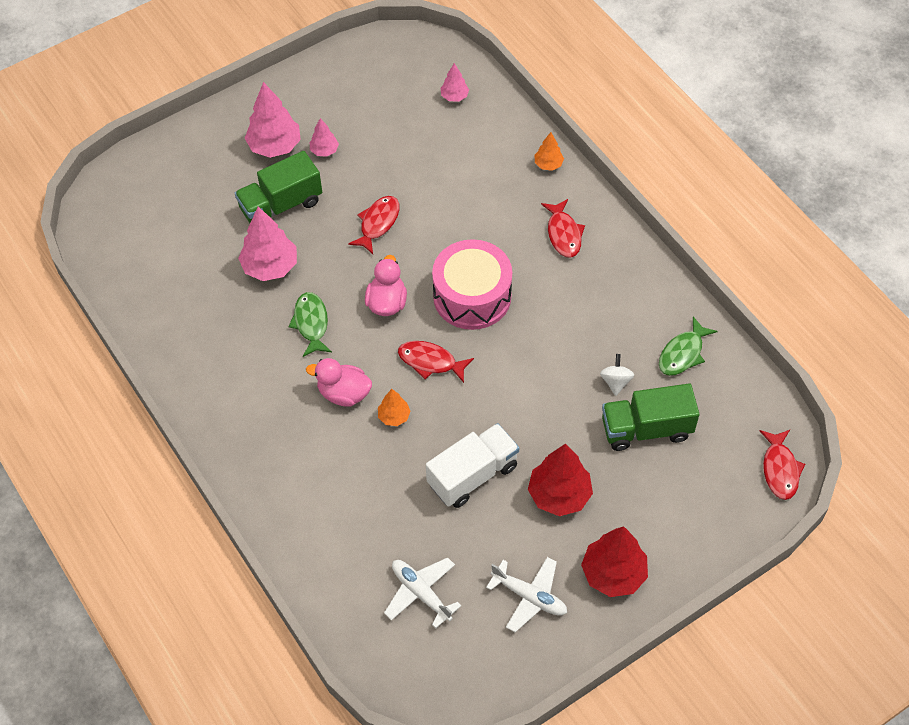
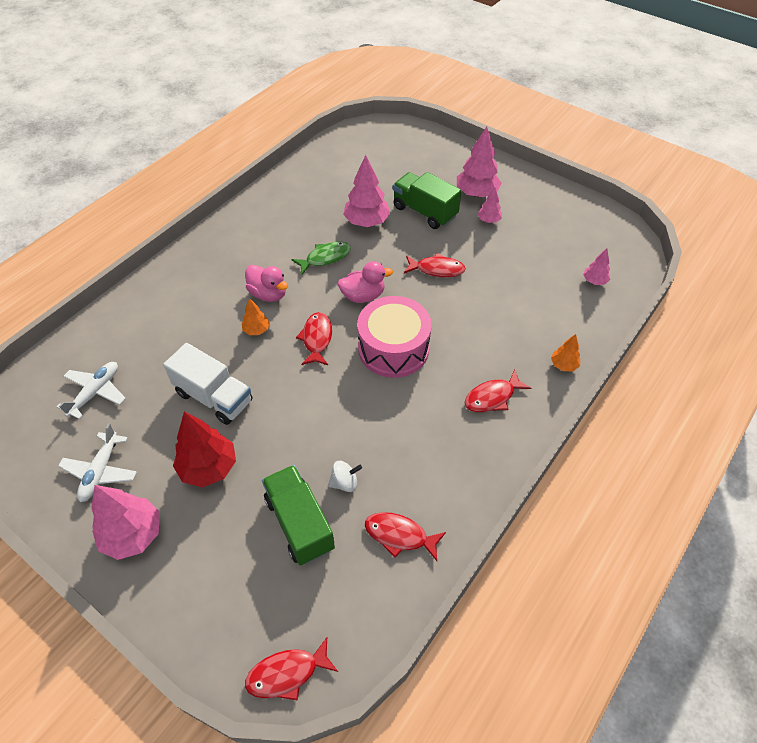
camera: 70 degrees right, 5 degrees down
pink duck [306,358,372,406] -> pink duck turned 135 degrees clockwise [245,265,288,302]
red tree [581,526,648,597] -> pink tree [91,485,160,560]
green fish [659,316,718,376] -> red fish [365,512,446,561]

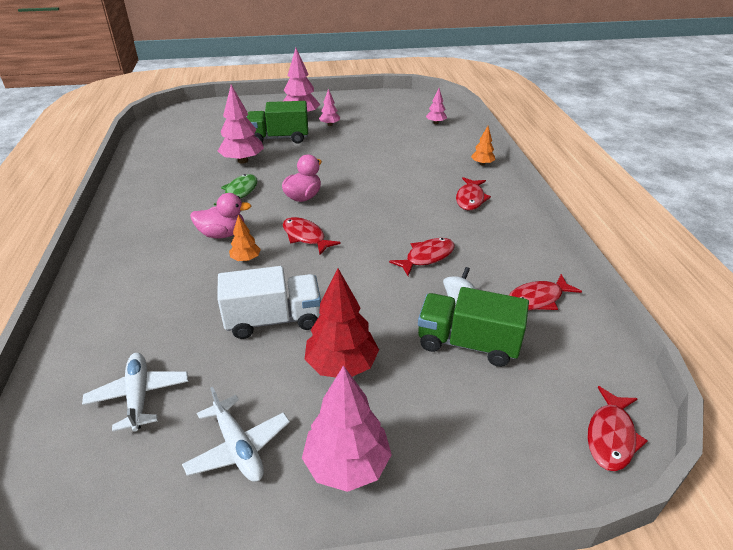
camera: 45 degrees left, 15 degrees down
pink drum [357,296,432,378] -> none
red fish [404,253,466,278] -> red fish moved to [389,238,455,276]

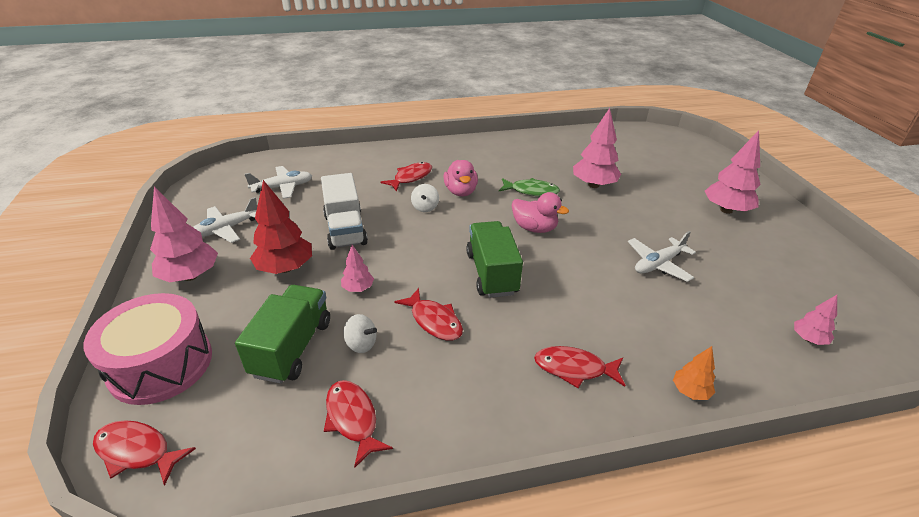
camera: 85 degrees right, 0 degrees up
orange tree [229,215,261,262] -> white spinning top [411,184,439,212]
green truck [247,101,308,144] -> green truck moved to [466,221,523,298]
red fish [283,217,341,255] -> red fish moved to [381,162,432,191]
pink tree [319,89,340,126] -> pink tree moved to [341,245,374,292]
none -> pink drum [84,293,212,405]
none -> white plane [628,231,696,282]

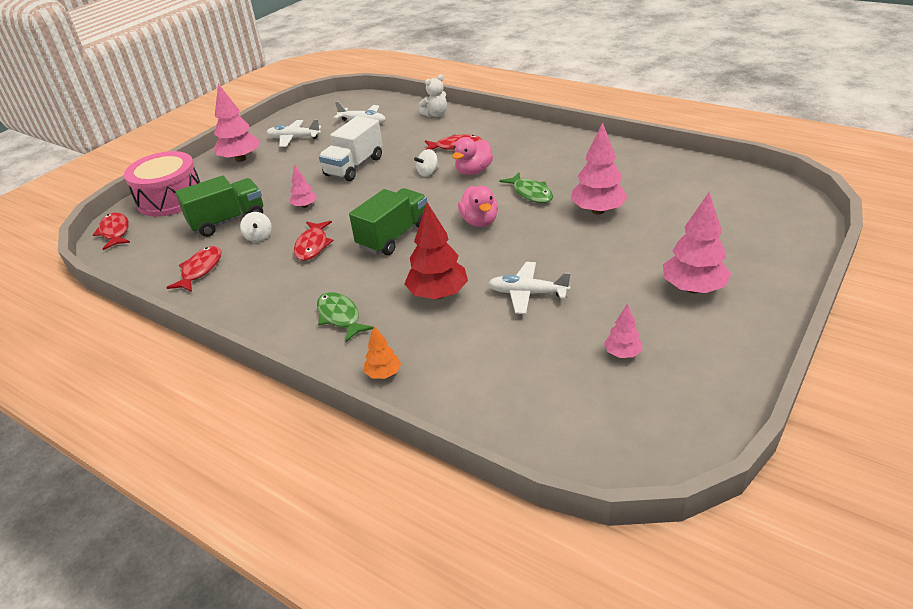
camera: 50 degrees right, 0 degrees up
red tree [250,180,312,274] -> red tree moved to [404,203,468,299]
red fish [534,346,625,388] -> green fish [317,292,373,342]
pink tree [794,295,837,345] -> pink tree moved to [604,304,642,358]
none -> white teddy bear [419,75,447,117]

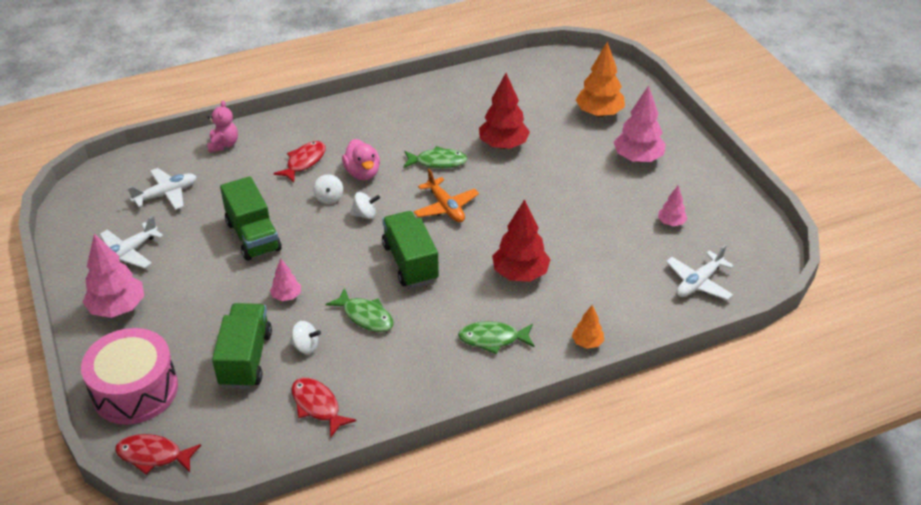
camera: 60 degrees left, 5 degrees up
red fish [294,221,334,261] -> green fish [326,288,394,332]
white truck [319,116,383,181] -> green truck [220,176,281,261]
white teddy bear [419,75,447,117] -> pink teddy bear [207,100,238,152]
pink duck [458,186,498,227] -> orange plane [414,169,479,222]
white plane [488,262,571,314] -> white plane moved to [666,245,734,300]
pink tree [571,123,628,215] -> red tree [479,73,530,149]
none -> white spinning top [350,192,380,219]
none -> orange tree [576,42,625,117]

